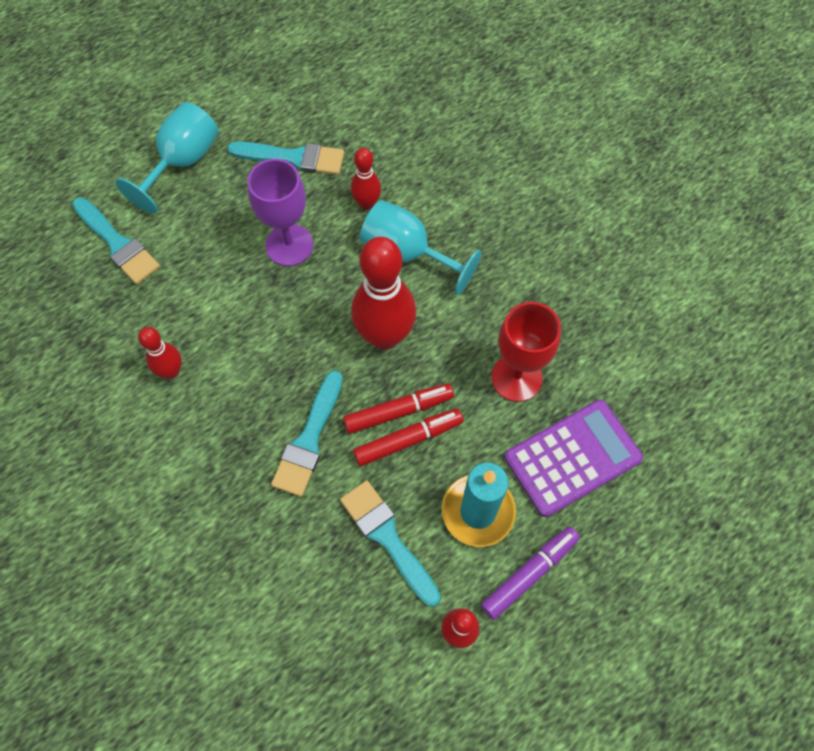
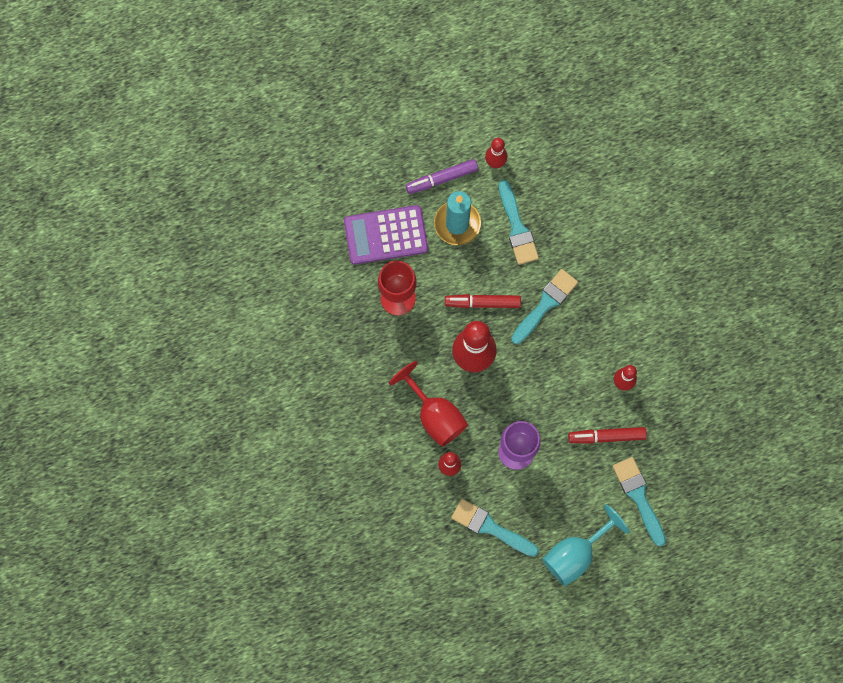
camera: 160 degrees left, 10 degrees up
red marker [353,408,464,466] -> red marker moved to [568,427,647,444]
turquoise goblet [360,200,482,295] -> red goblet [389,361,468,447]

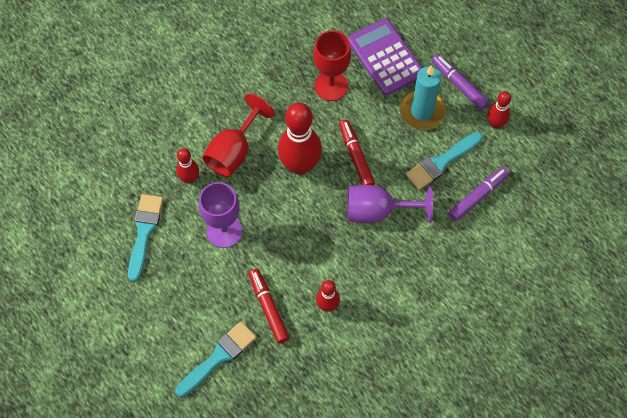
camera: 70 degrees right, 10 degrees down
turquoise brush [511,269,578,344] -> purple goblet [347,185,433,223]
turquoise goblet [542,504,630,586] -> none
none -> purple marker [448,167,509,222]

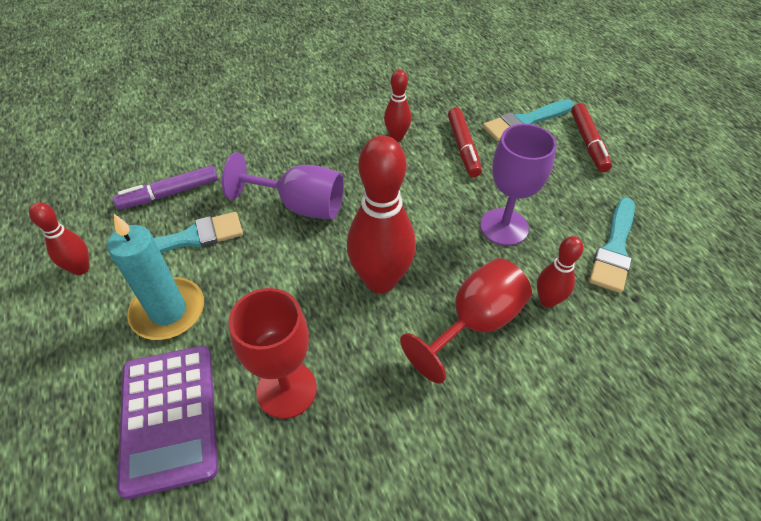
camera: 165 degrees left, 15 degrees down
red marker [339,120,375,185] -> red marker moved to [571,103,612,172]
purple marker [432,54,489,110] -> none

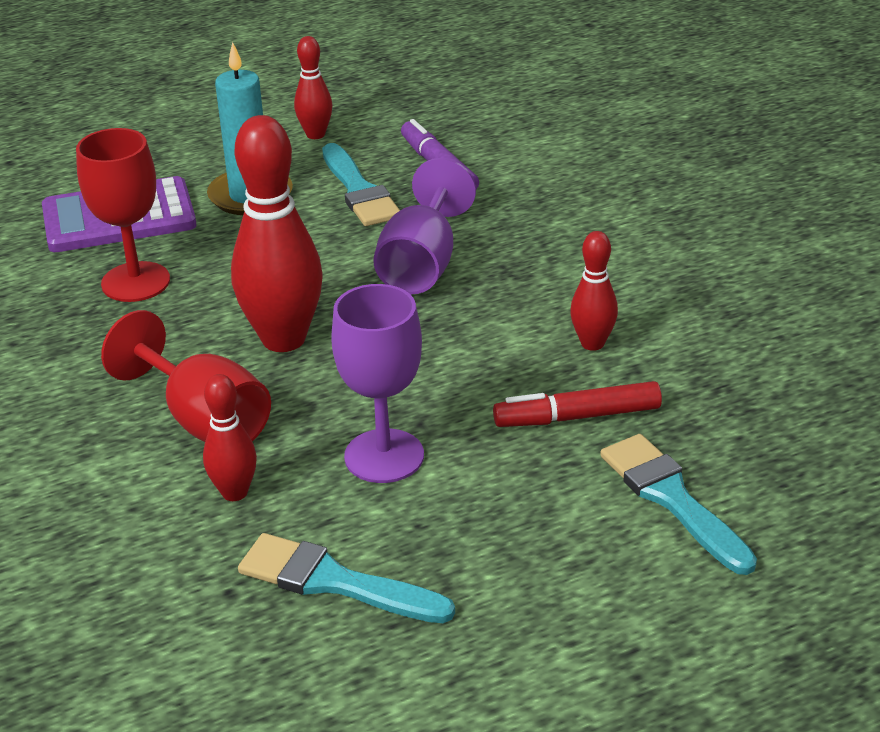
camera: 90 degrees right, 15 degrees down
red marker [571,103,612,172] -> none

